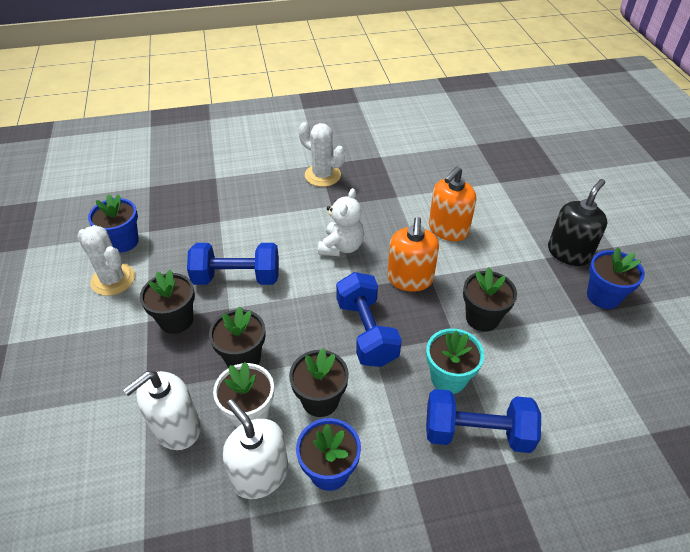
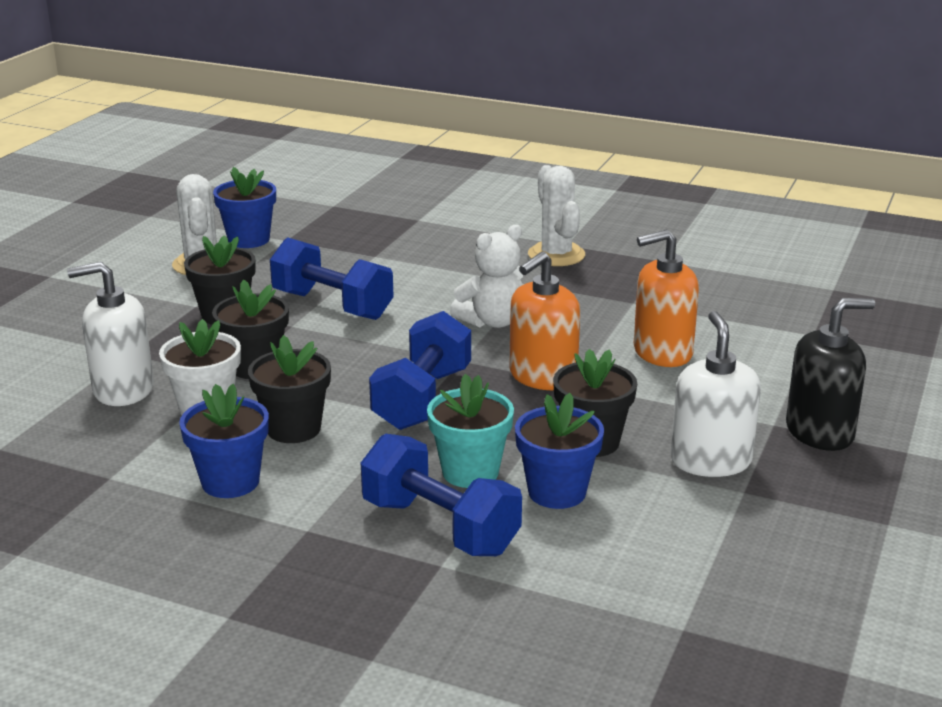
camera: 35 degrees right, 20 degrees down
white soap dispenser [223,399,288,499] -> white soap dispenser moved to [671,311,761,477]
blue flower pot [587,247,645,309] -> blue flower pot moved to [515,393,604,509]

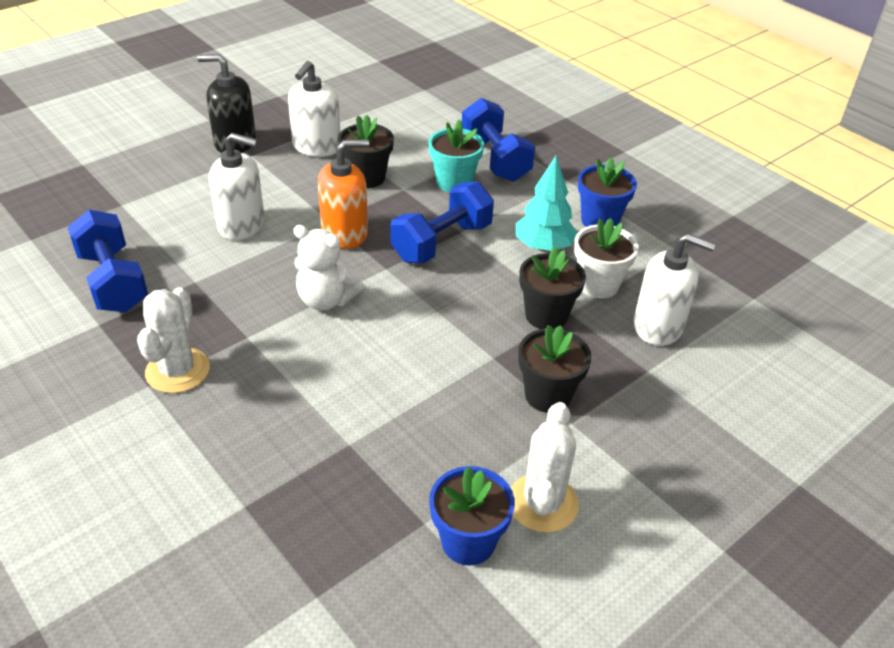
camera: 155 degrees left, 15 degrees up
black flower pot [248,335,331,443] -> turquoise tree [516,156,577,252]
blue dumbbell [270,237,394,320] -> blue dumbbell moved to [67,210,148,312]
white teddy bear [450,225,523,328] -> white teddy bear turned 150 degrees counterclockwise [293,225,364,311]
blue flower pot [515,393,604,509] -> none
orange soap dispenser [634,230,699,367] -> white soap dispenser [209,133,265,240]

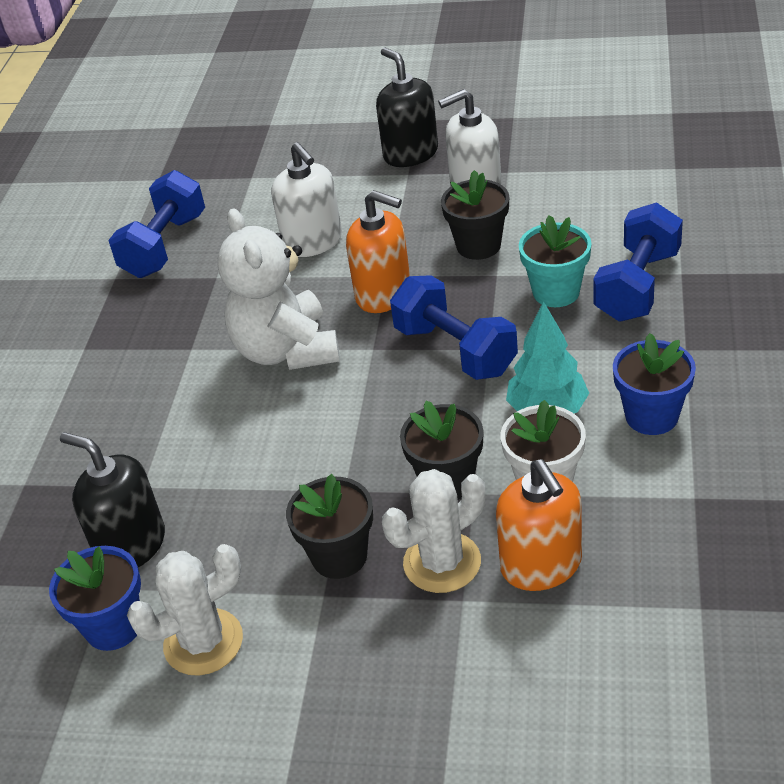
camera: 55 degrees right, 0 degrees up
white cactus [137,287,210,393] -> white cactus moved to [382,469,485,593]
white teddy bear [293,225,364,311] -> white teddy bear [217,208,340,370], size x1.51
blue dumbbell [390,181,494,263] -> blue dumbbell turned 45 degrees clockwise [390,275,518,380]
white soap dispenser [634,233,716,346] -> orange soap dispenser [496,459,582,591]
none -> black soap dispenser [60,432,165,567]

